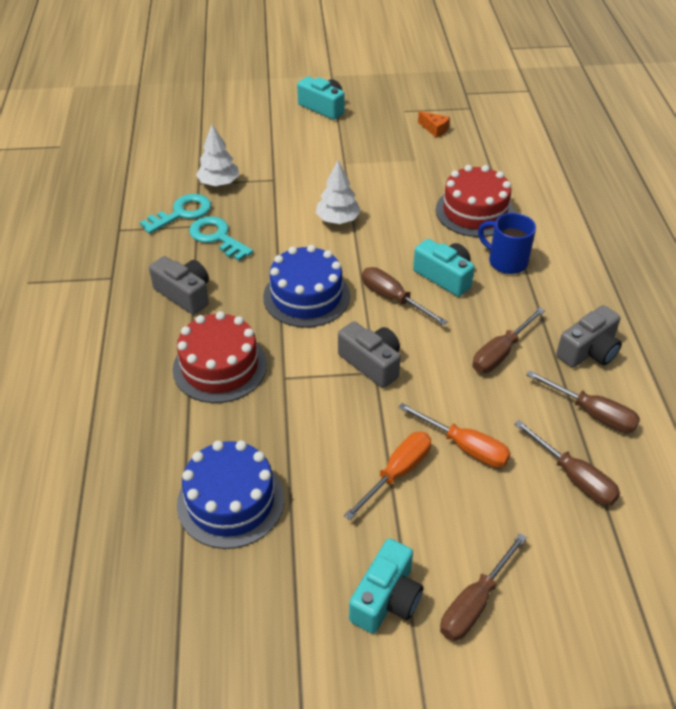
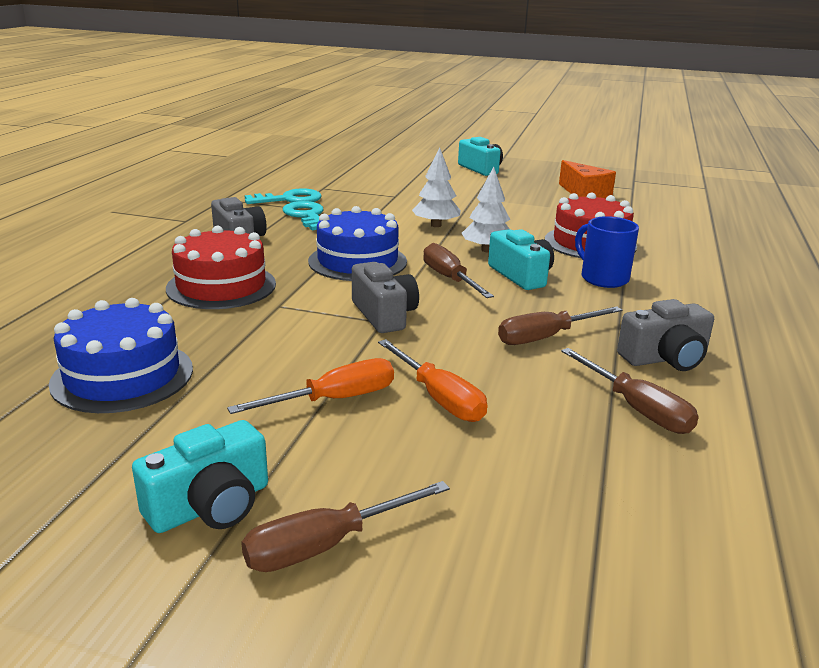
camera: 20 degrees right, 20 degrees down
white tree [196,124,239,186] -> white tree moved to [462,167,510,252]
orange cheese [418,111,450,138] -> orange cheese [559,160,616,198], size x1.76
brown screwdriver [514,420,620,506] -> none

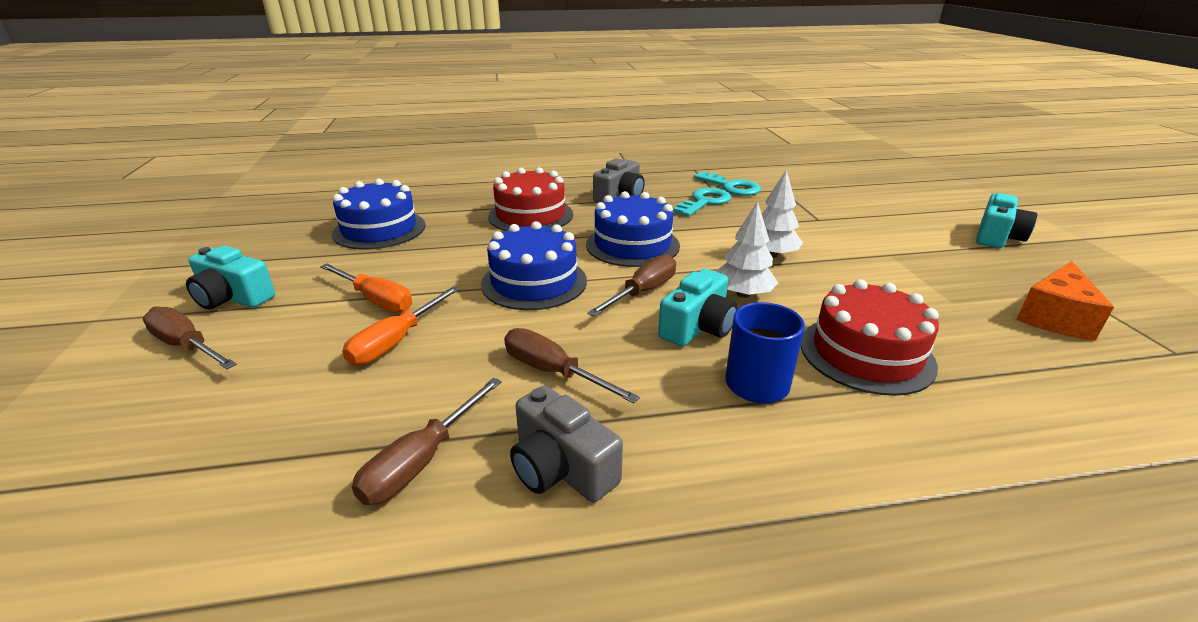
camera: 65 degrees right, 5 degrees up
grey camera [352,262,419,333] -> blue cake [481,221,587,310]

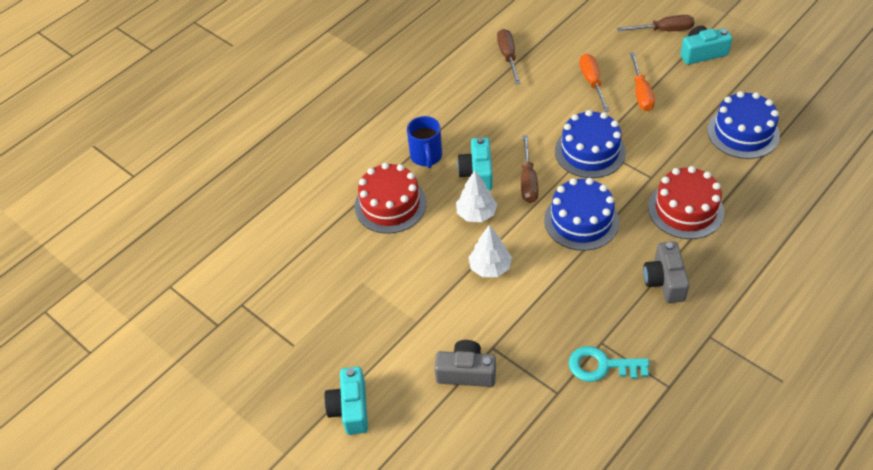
camera: 145 degrees right, 20 degrees up
orange screwdriver [320,264,412,312] -> orange screwdriver turned 90 degrees counterclockwise [630,52,655,111]
brown screwdriver [504,328,640,404] -> none
grey camera [510,386,623,503] -> grey camera moved to [434,340,496,387]
turquoise key [673,187,731,217] -> none
orange cheese [1016,261,1114,341] -> none

